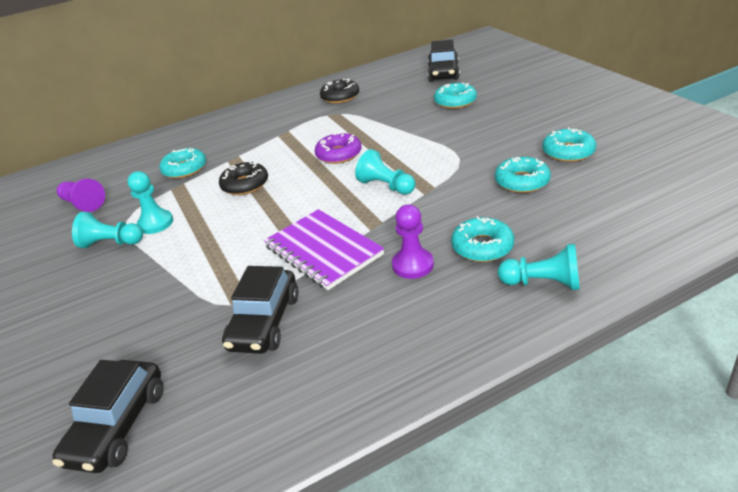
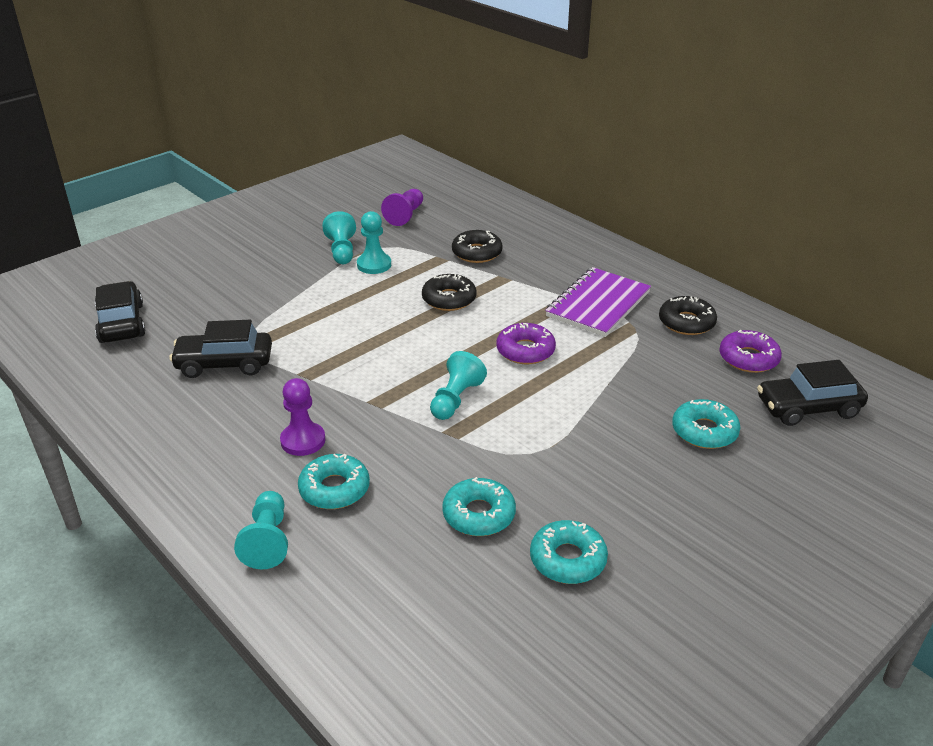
camera: 70 degrees right, 0 degrees up
black car [52,360,163,473] -> black car turned 75 degrees clockwise [95,281,145,343]
turquoise donut [159,148,206,178] -> black donut [452,230,503,263]
purple notebook [264,209,384,290] -> purple notebook moved to [545,267,651,337]
none -> purple donut [719,330,782,373]

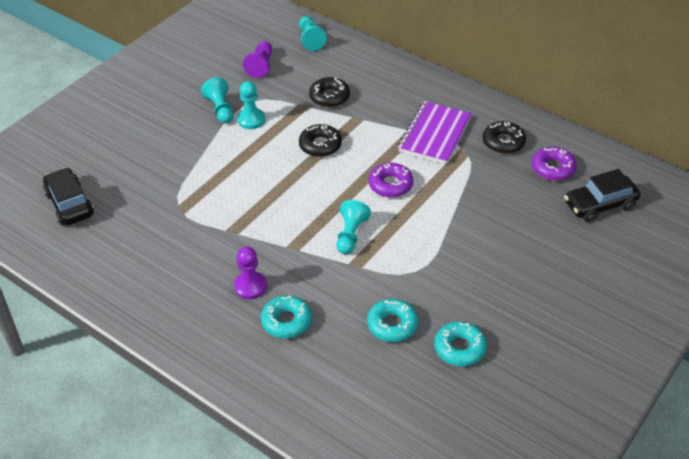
camera: 10 degrees left, 10 degrees up
black car [169,320,272,378] -> none
turquoise pawn [234,491,288,569] -> turquoise pawn moved to [299,16,327,51]
turquoise donut [672,399,740,449] -> none

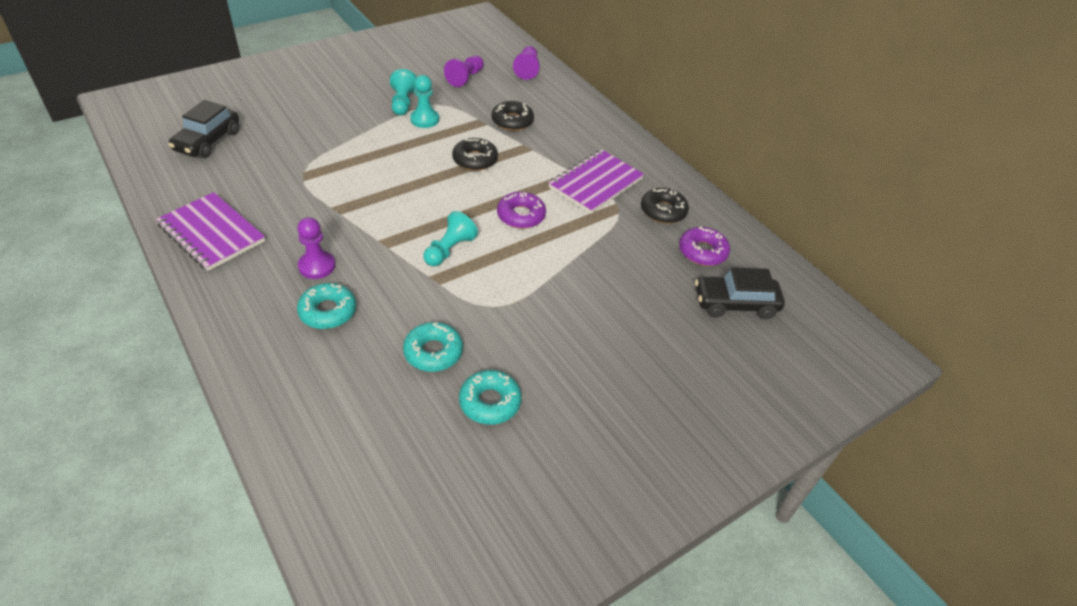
camera: 15 degrees right, 0 degrees up
black car [43,167,94,226] -> black car turned 150 degrees counterclockwise [168,100,239,158]
turquoise pawn [299,16,327,51] -> purple pawn [513,46,540,80]
none -> purple notebook [156,192,265,271]

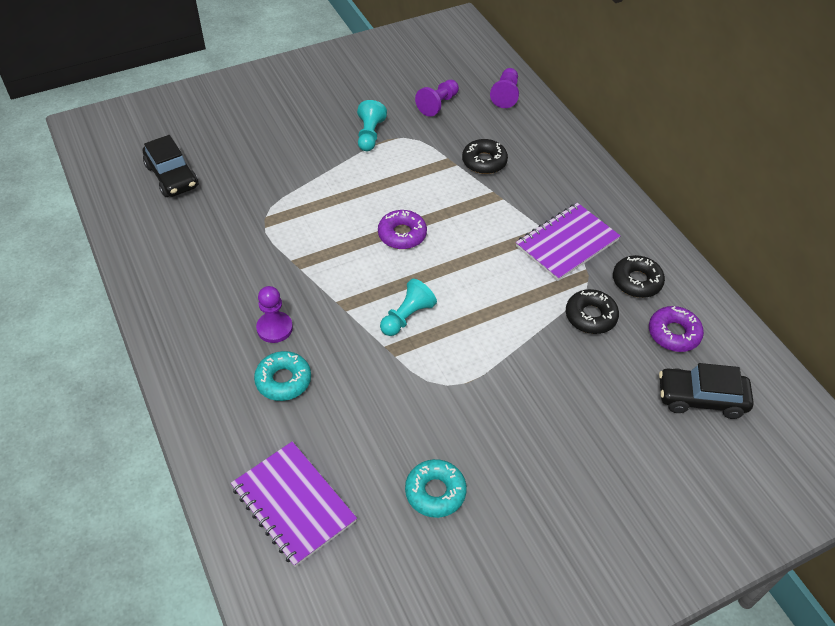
camera: 10 degrees right, 5 degrees up
purple notebook [156,192,265,271] -> purple notebook moved to [231,441,357,567]
black car [168,100,239,158] -> black car turned 60 degrees counterclockwise [143,135,198,197]
turquoise donut [403,322,463,372] -> none
turquoise pawn [410,75,439,128] -> none
black donut [452,138,498,171] -> black donut moved to [566,289,619,334]
purple donut [497,192,546,229] -> purple donut moved to [378,210,427,249]

